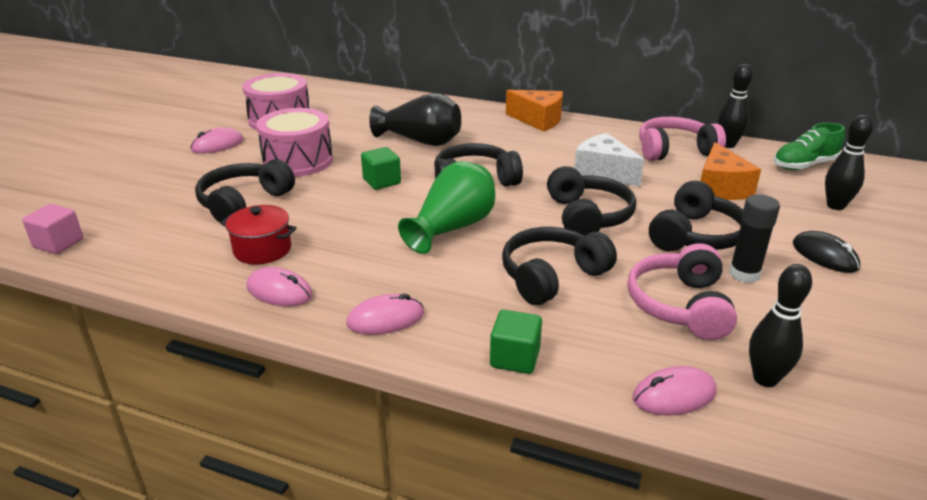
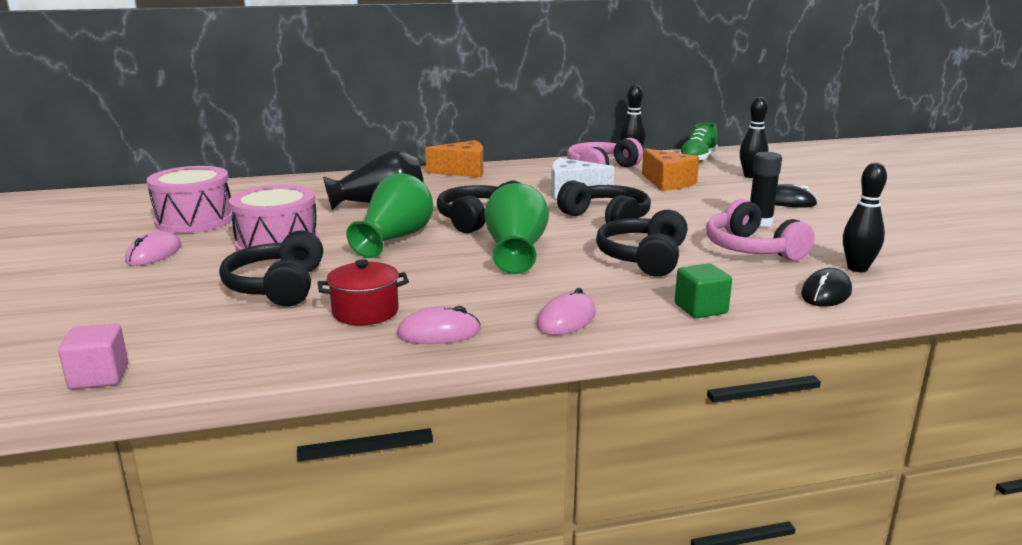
camera: 35 degrees left, 10 degrees down
green cube [361,147,401,190] -> green vase [346,173,433,258]
pink mouse [632,366,716,416] -> black mouse [801,268,852,307]
black headphones [649,181,743,251] -> none

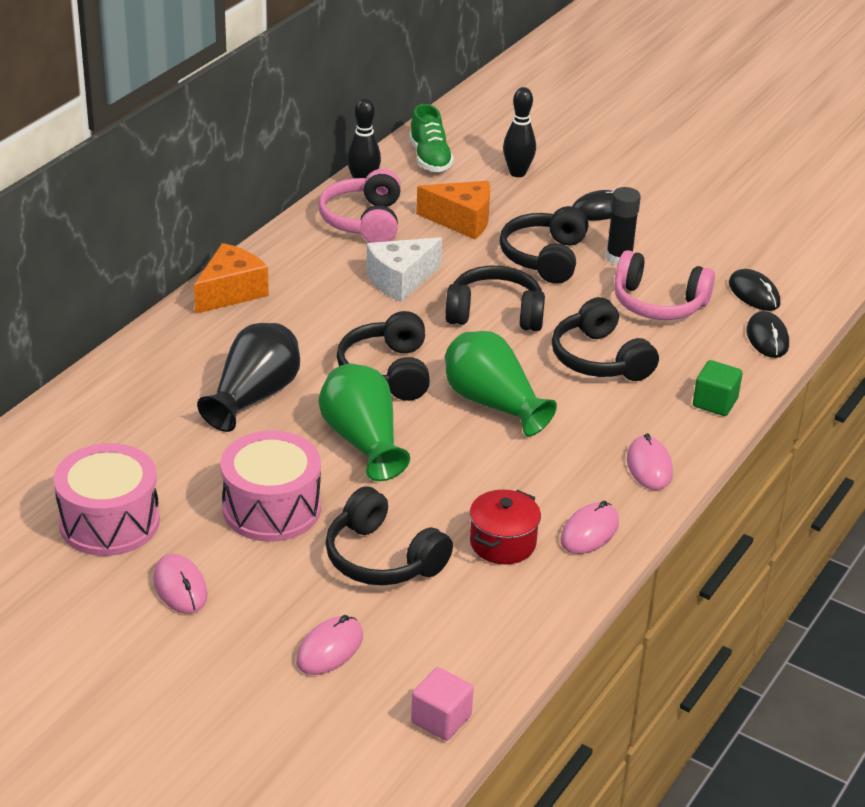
camera: 45 degrees left, 15 degrees up
black bowling pin [843,163,887,272] -> black mouse [729,269,780,311]
none -> pink mouse [296,615,363,675]
none -> black headphones [500,206,588,284]

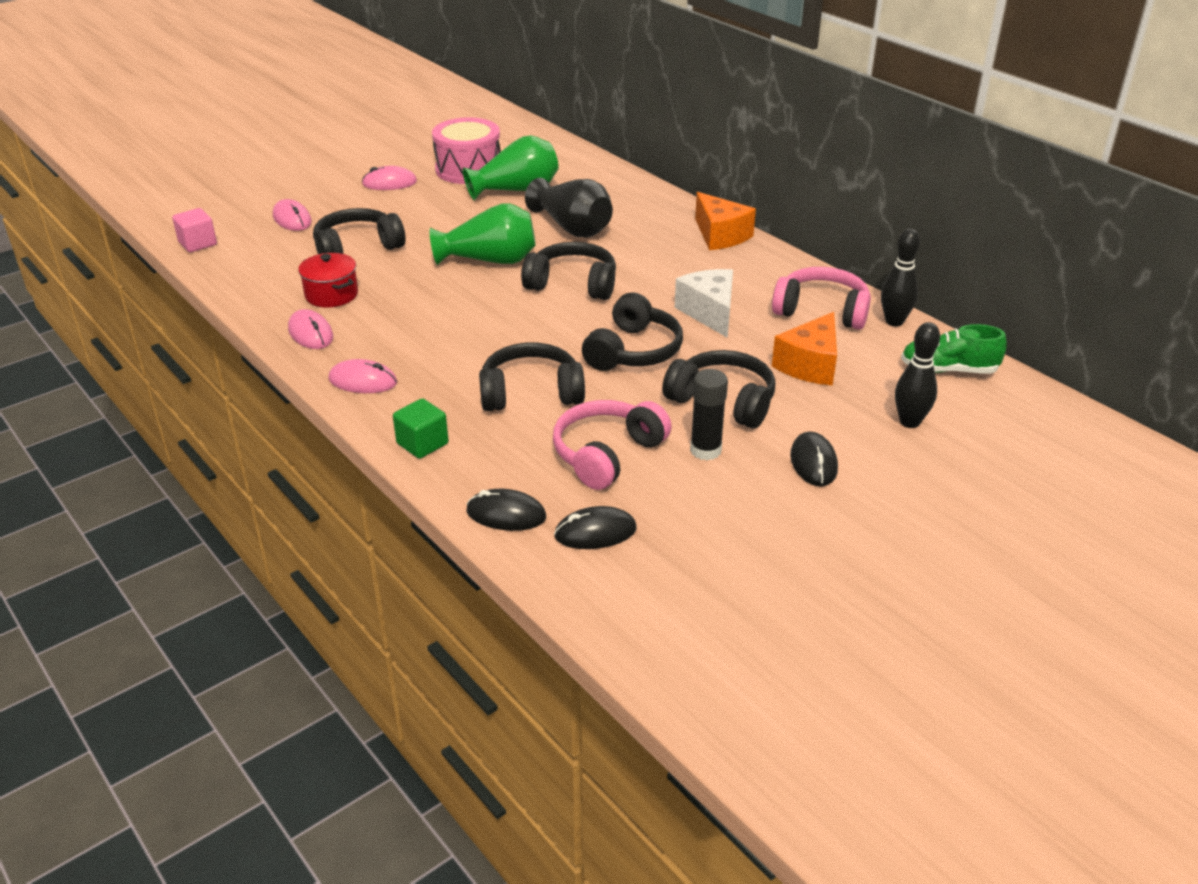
camera: 110 degrees right, 0 degrees up
pink drum [221,431,321,542] -> none
green vase [445,331,557,436] -> green vase moved to [462,135,559,201]

